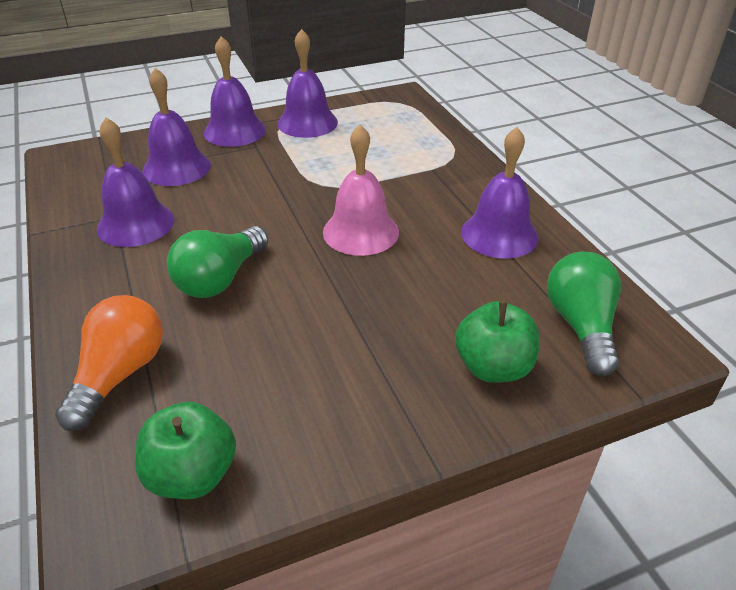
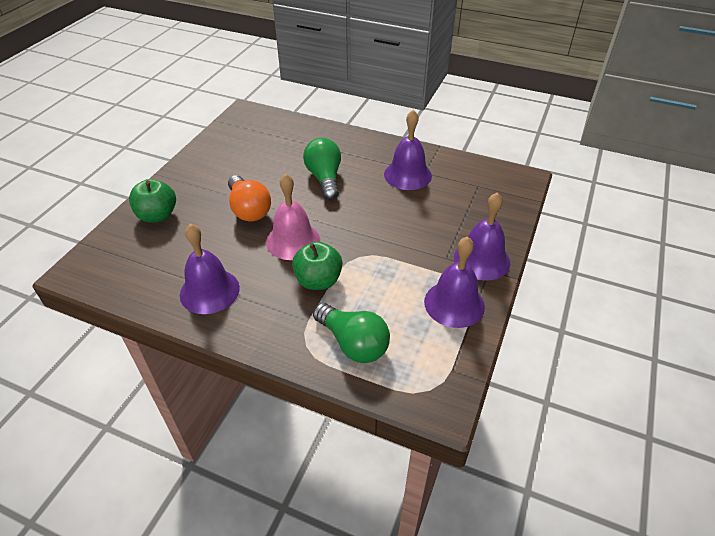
camera: 135 degrees right, 5 degrees up
orange light bulb [55,295,163,431] -> orange light bulb moved to [228,175,271,221]
green apple [135,402,236,499] -> green apple moved to [292,241,343,290]
purple bell [142,68,211,186] -> none
green light bulb [547,252,621,376] -> green light bulb moved to [313,303,390,363]

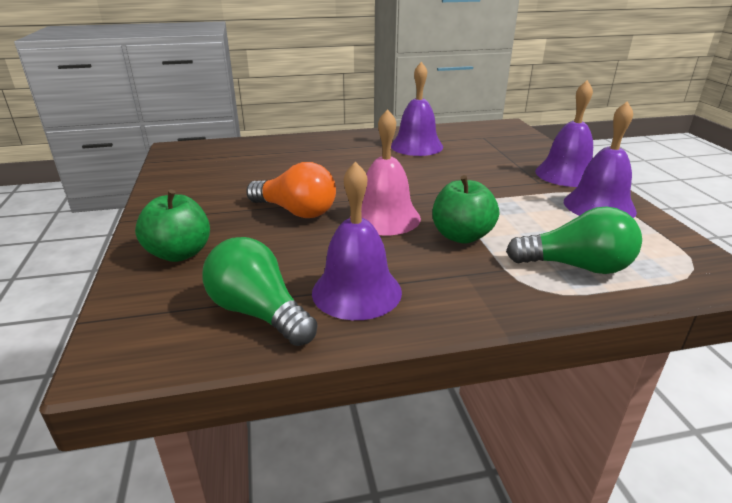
camera: 35 degrees left, 15 degrees down
green light bulb [303,138,341,200] -> green light bulb moved to [202,237,317,346]

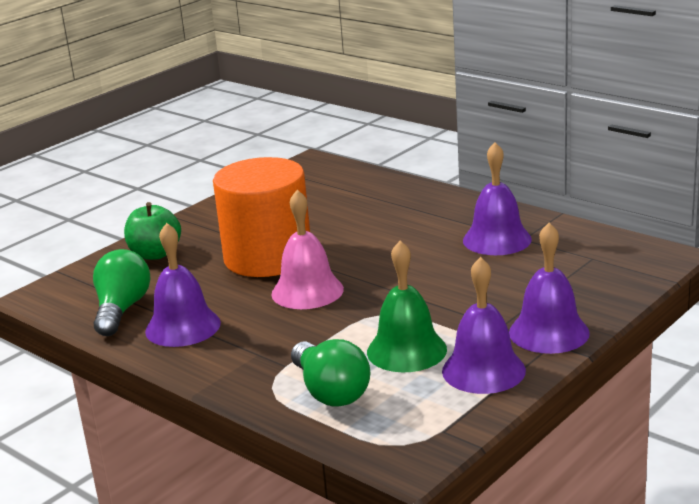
camera: 55 degrees right, 5 degrees down
orange light bulb [246,162,336,218] -> orange cylinder [213,157,310,277]
green apple [432,175,499,244] -> none
none -> green bell [367,241,447,372]

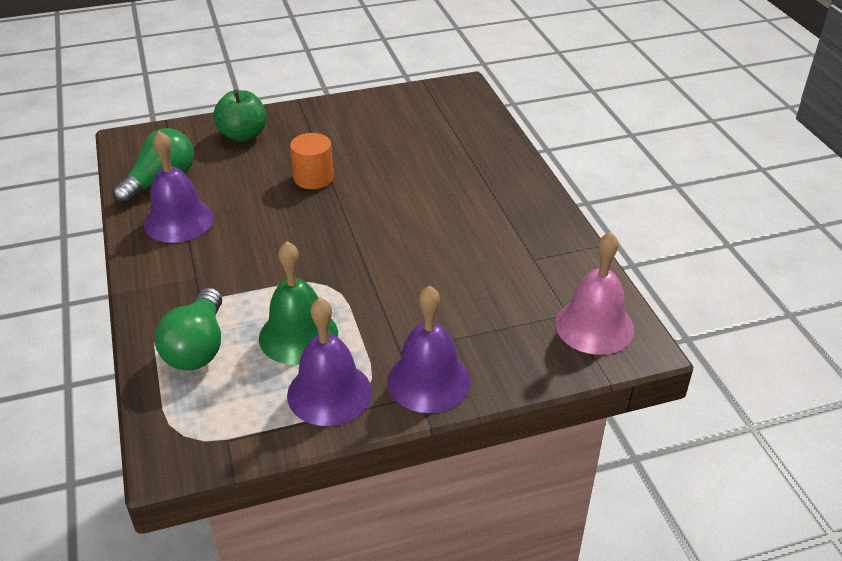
camera: 30 degrees right, 15 degrees up
orange cylinder [213,157,310,277] -> orange cylinder [290,133,334,189], size x0.47
pink bell [271,190,344,309] -> pink bell moved to [555,232,634,355]
purple bell [463,142,532,255] -> none

